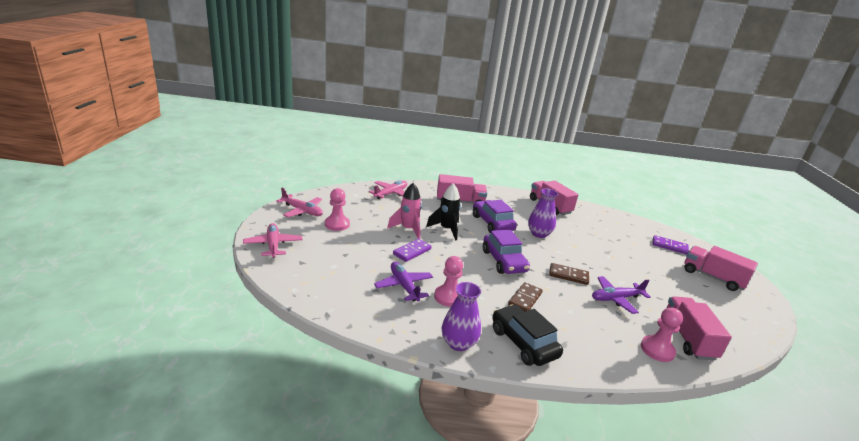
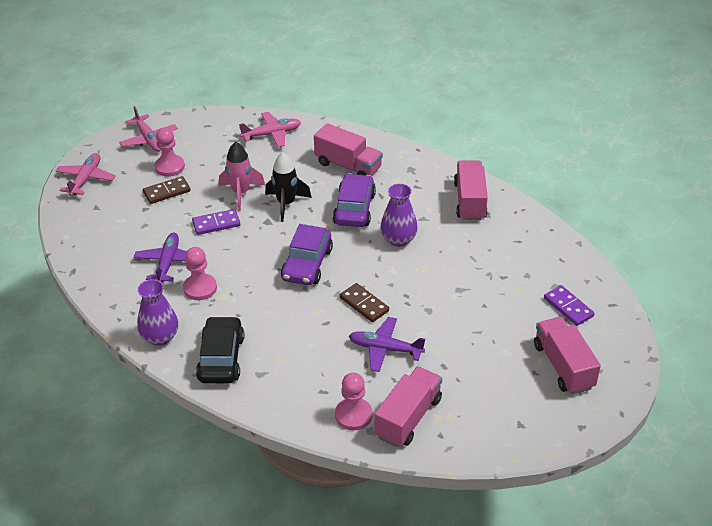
camera: 35 degrees right, 15 degrees up
brown domino [508,282,543,311] -> brown domino moved to [143,176,191,204]

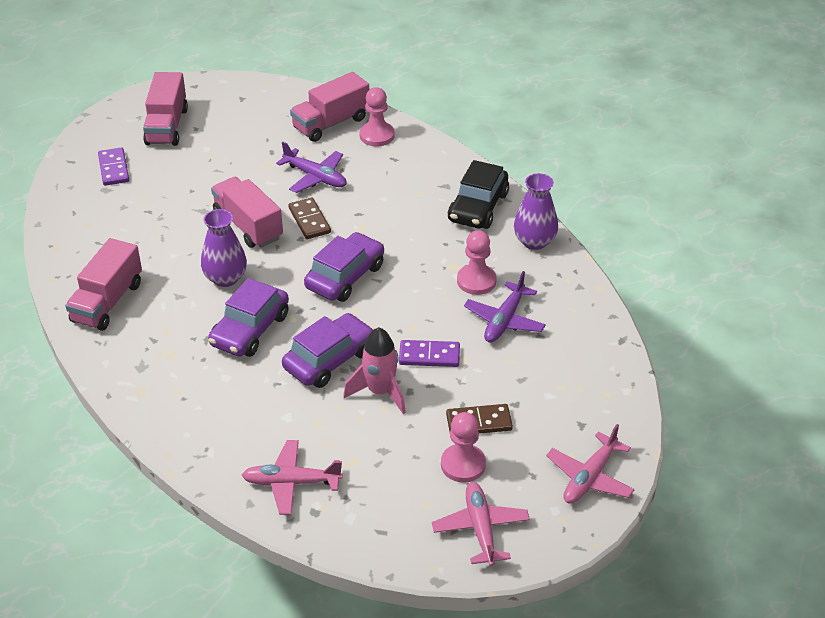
camera: 160 degrees left, 0 degrees up
black rocket [265,152,312,222] -> purple car [282,313,374,388]
pink truck [314,123,383,176] -> pink truck moved to [211,177,283,248]

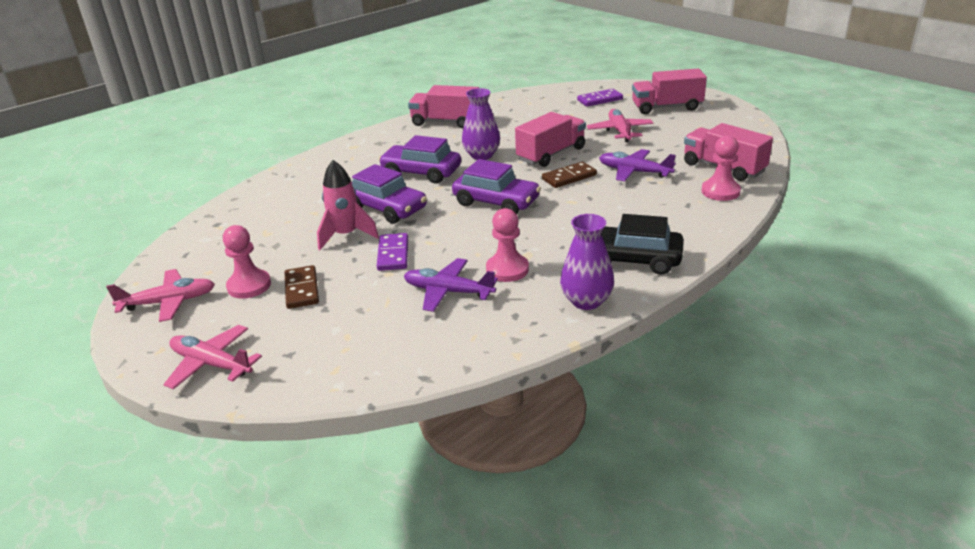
camera: 85 degrees right, 10 degrees down
pink plane [242,440,343,515] -> pink plane moved to [587,109,653,142]
purple plane [276,142,346,193] -> purple plane turned 90 degrees clockwise [599,149,676,181]

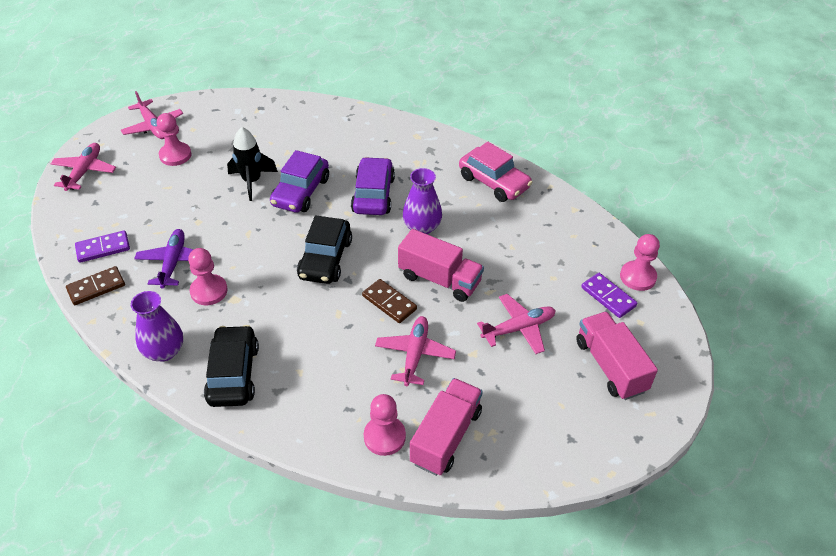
camera: 70 degrees right, 15 degrees up
brown domino [285,265,319,309] -> brown domino moved to [66,266,125,305]
pink rocket [317,160,379,250] -> black rocket [227,127,278,201]
purple domino [377,233,408,271] -> purple domino moved to [75,230,130,263]
pink truck [408,85,479,128] -> pink car [459,142,532,202]
purple car [452,159,541,214] -> black car [297,215,352,284]
purple plane [599,149,676,181] -> pink plane [375,316,456,386]
none -> pink pawn [620,234,660,291]

